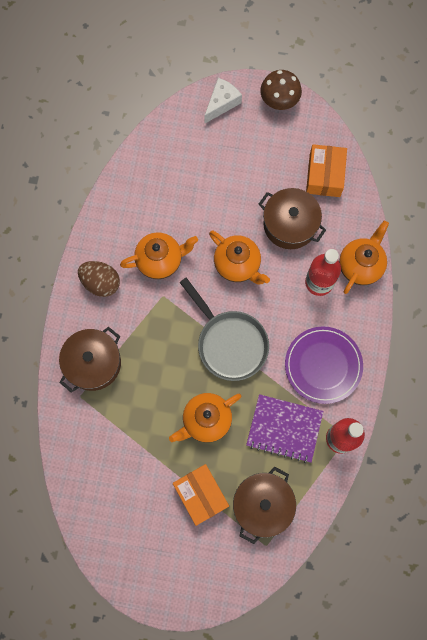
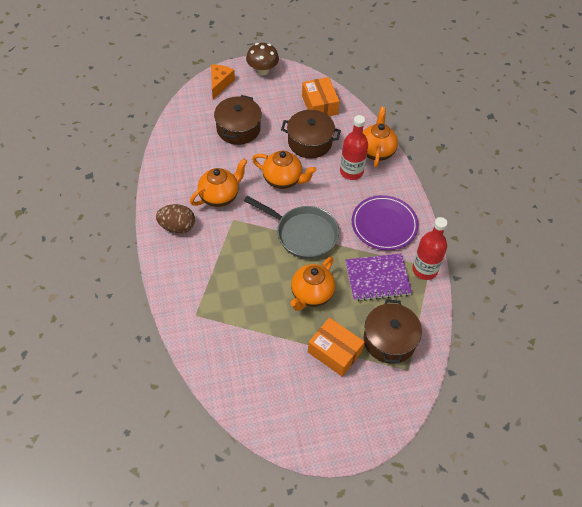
camera: 25 degrees left, 20 degrees down
brown pot [59,327,121,393] -> brown pot moved to [214,95,262,145]
white cheese [204,78,242,123] -> orange cheese [211,65,235,99]

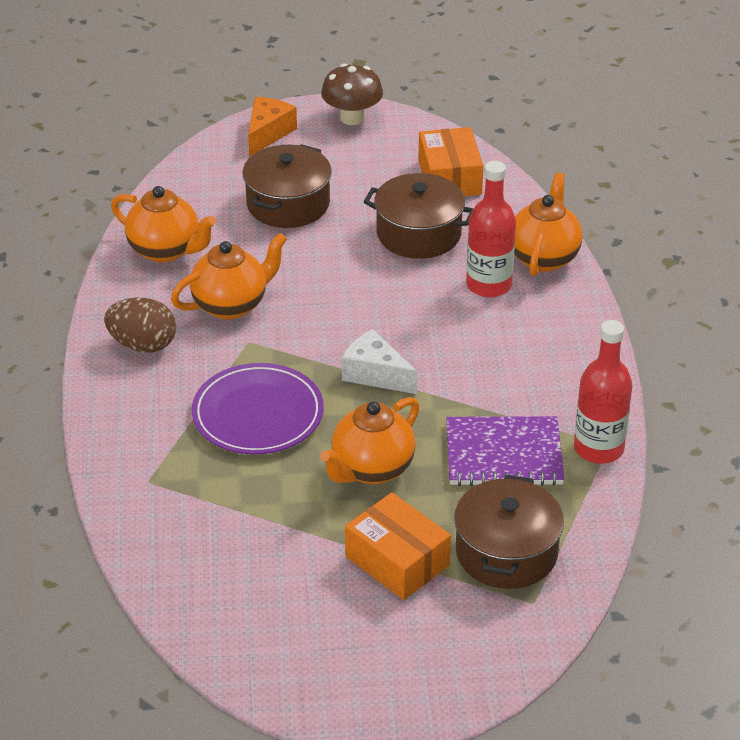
camera: 10 degrees right, 15 degrees down
grey pan [244,196,339,259] -> white cheese [342,329,417,394]
orange teapot [252,151,317,189] -> orange teapot moved to [111,186,216,263]
purple plate [352,195,419,250] -> purple plate moved to [192,363,324,454]

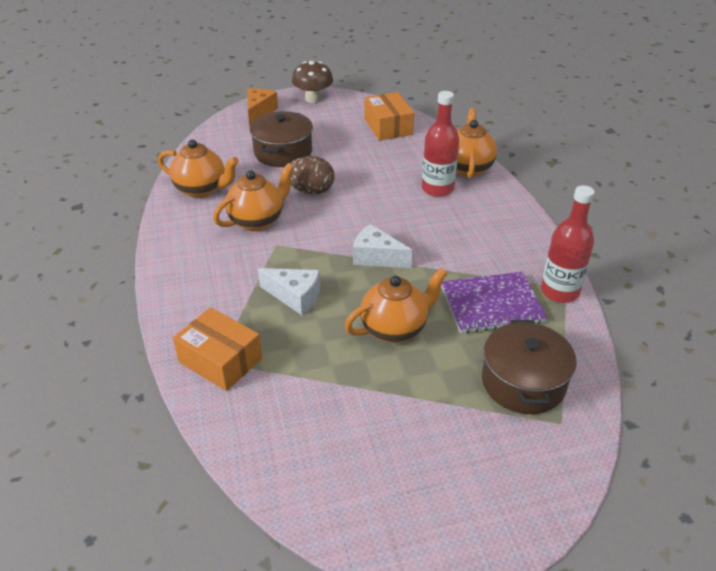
camera: 10 degrees left, 0 degrees up
brown egg [104,298,176,353] -> brown egg moved to [289,156,335,195]
purple plate [192,363,324,454] -> white cheese [258,268,321,315]
orange teapot [320,397,420,484] -> orange teapot turned 150 degrees counterclockwise [345,268,448,343]
orange box [345,492,451,600] -> orange box moved to [173,307,262,391]
brown pot [363,173,474,259] -> none

